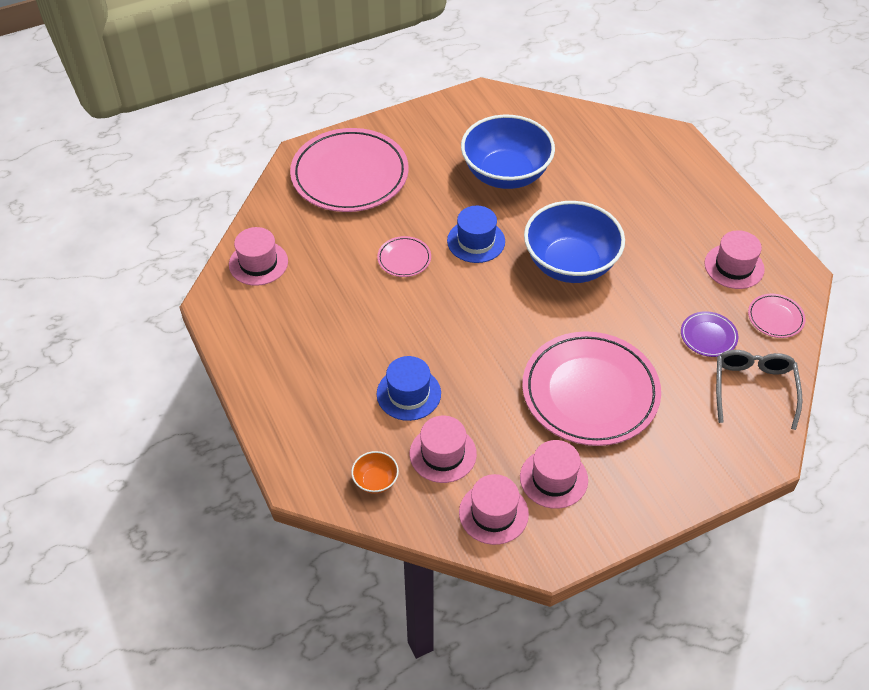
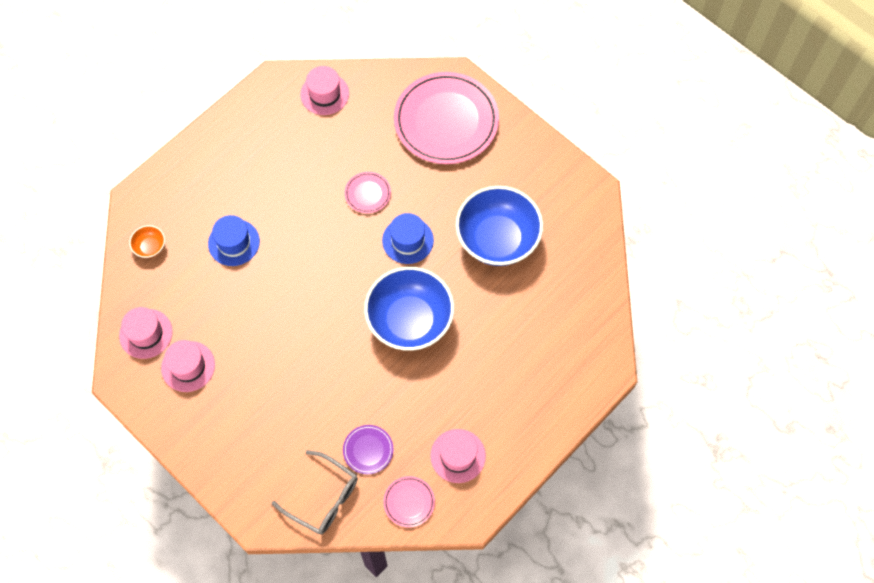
camera: 70 degrees right, 15 degrees up
pink hat [410,416,477,483] -> none
pink plate [522,331,661,446] -> none
grey glasses [716,350,803,430] -> grey glasses turned 45 degrees clockwise [272,450,358,535]

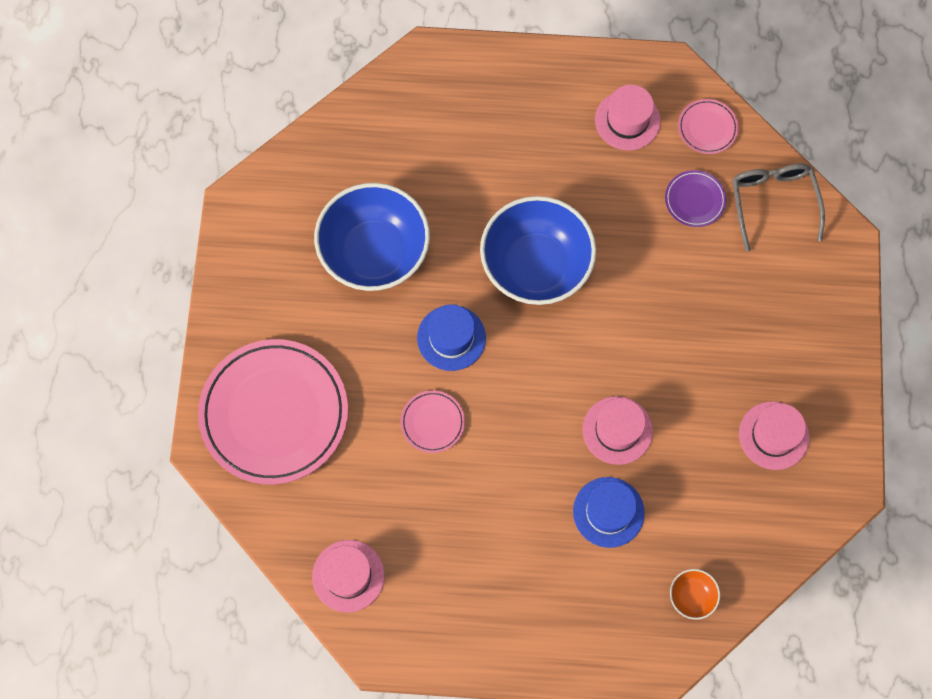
camera: 130 degrees left, 5 degrees up
pink hat [119,307,173,359] -> pink hat moved to [583,396,653,465]

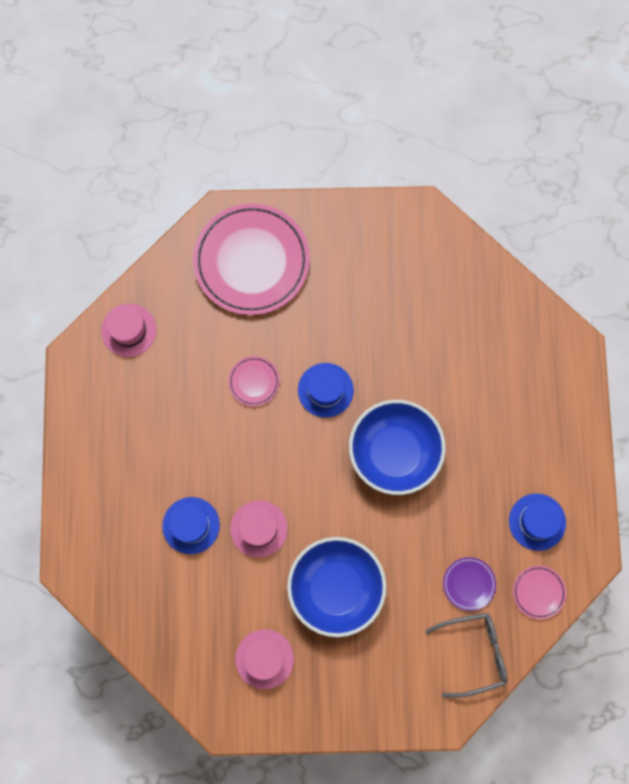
camera: 85 degrees right, 5 degrees up
blue bowl [314,183,430,291] -> blue bowl moved to [287,537,387,637]
pink hat [595,85,661,150] -> blue hat [509,494,566,551]
orange bowl [670,569,720,620] -> none

